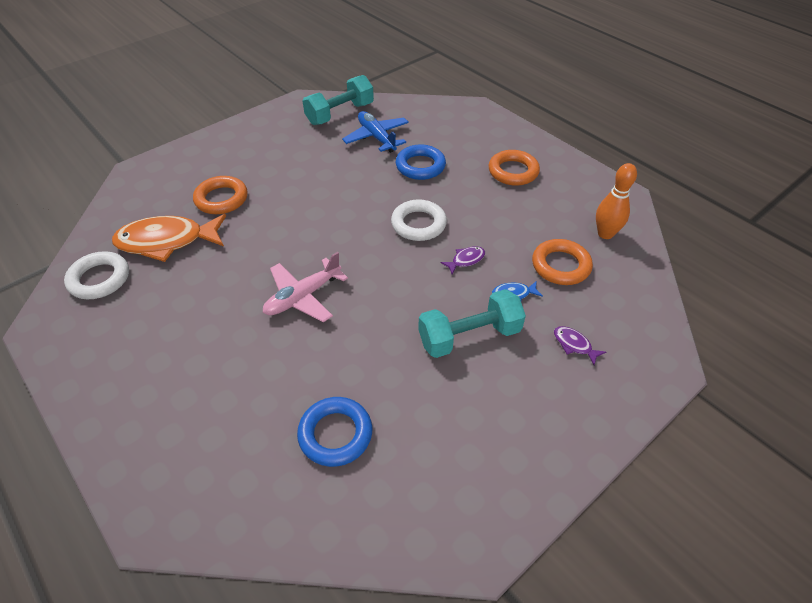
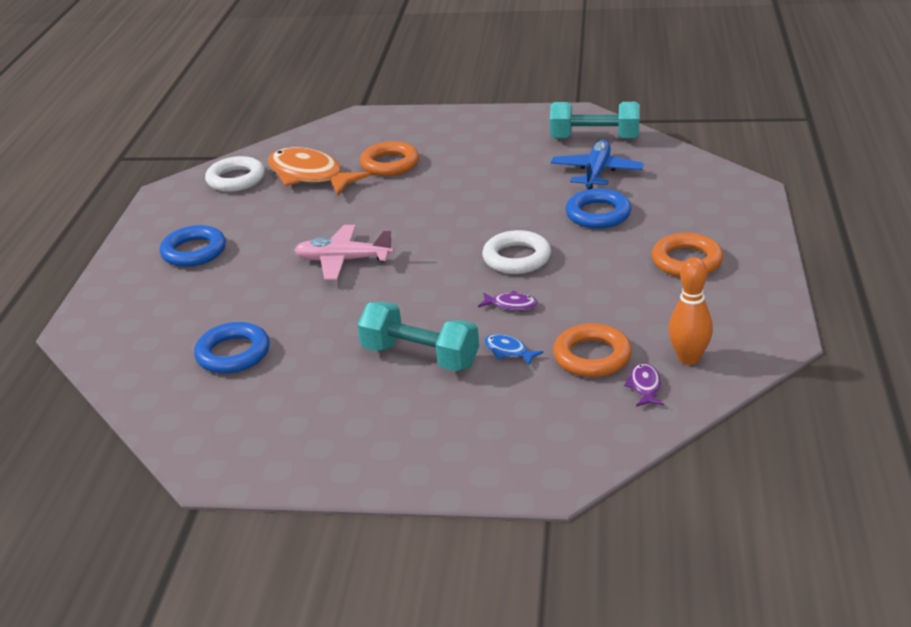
camera: 50 degrees right, 15 degrees down
purple fish [554,326,606,365] -> purple fish moved to [624,363,664,407]
none -> blue ring [160,225,226,267]

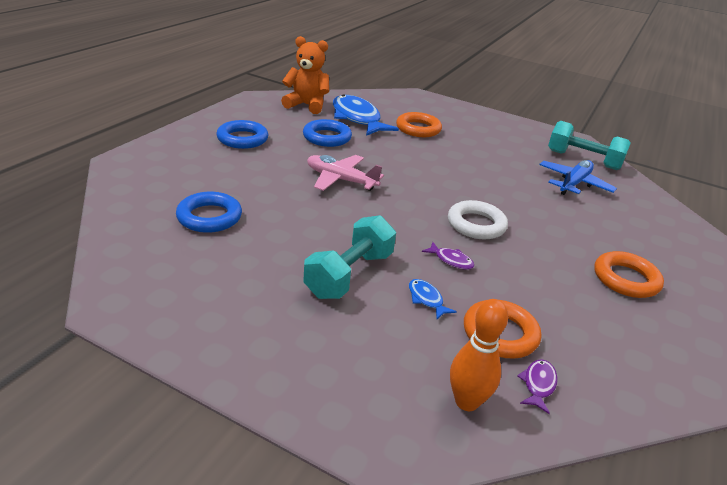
camera: 15 degrees right, 0 degrees up
white ring [205,156,265,192] -> orange teddy bear [281,36,329,114]
orange fish [268,147,371,195] -> blue fish [333,94,399,136]
turquoise dumbbell [357,301,479,371] -> turquoise dumbbell turned 75 degrees clockwise [303,215,396,299]
blue ring [566,188,632,229] -> blue ring moved to [303,119,352,147]
orange bowling pin [668,257,713,365] -> orange bowling pin moved to [450,299,508,411]

